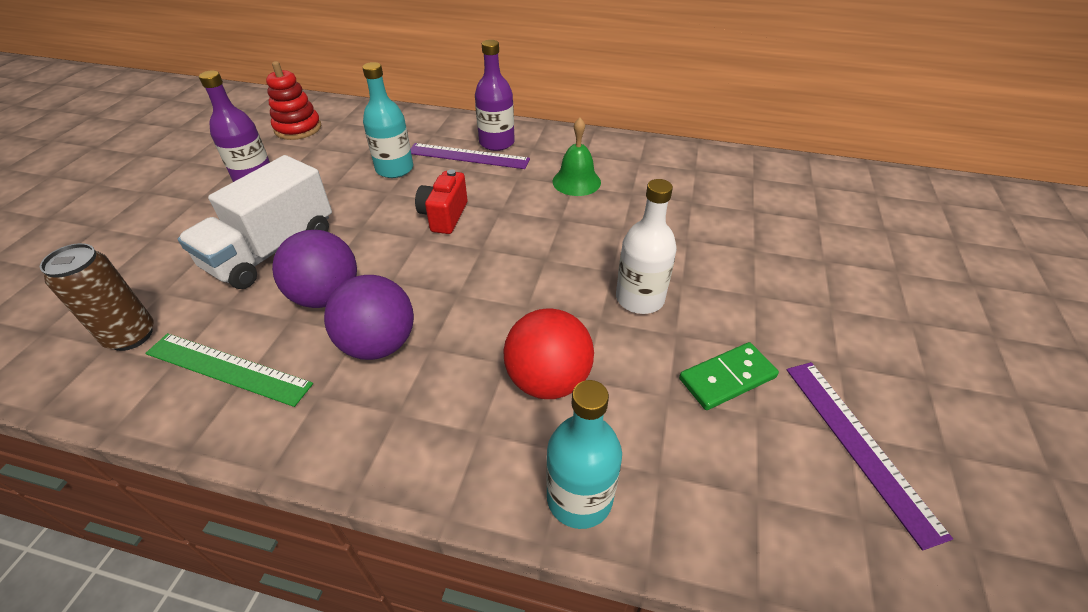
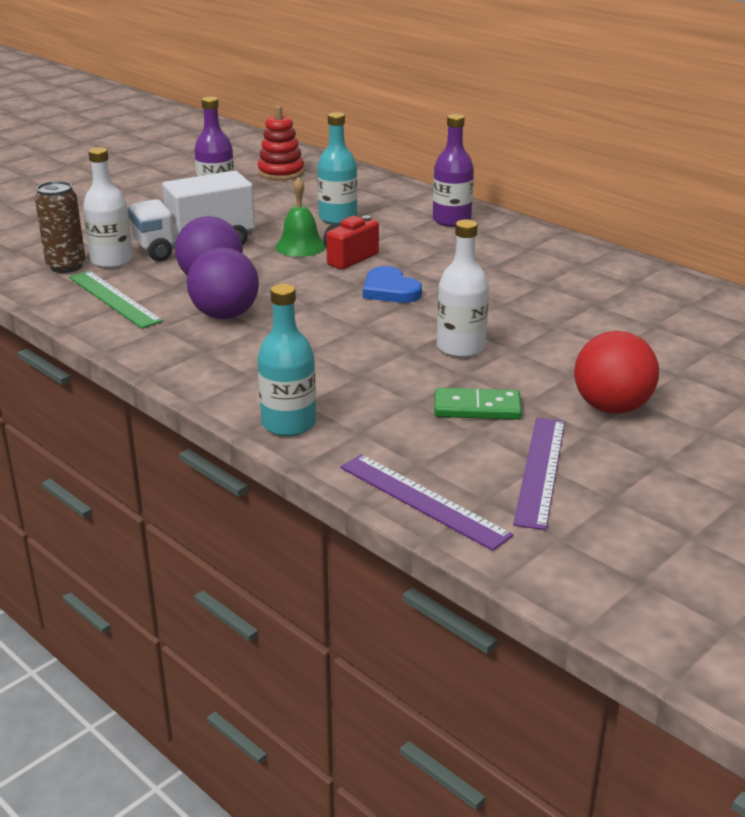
camera: 30 degrees right, 15 degrees down
purple ruler [411,143,530,169] -> purple ruler moved to [340,454,513,551]
red ball [503,308,594,399] -> red ball moved to [574,331,659,414]
green bell [552,118,601,196] -> green bell moved to [275,177,326,257]
none -> white bottle [83,147,133,268]
none -> blue heart [363,266,422,303]

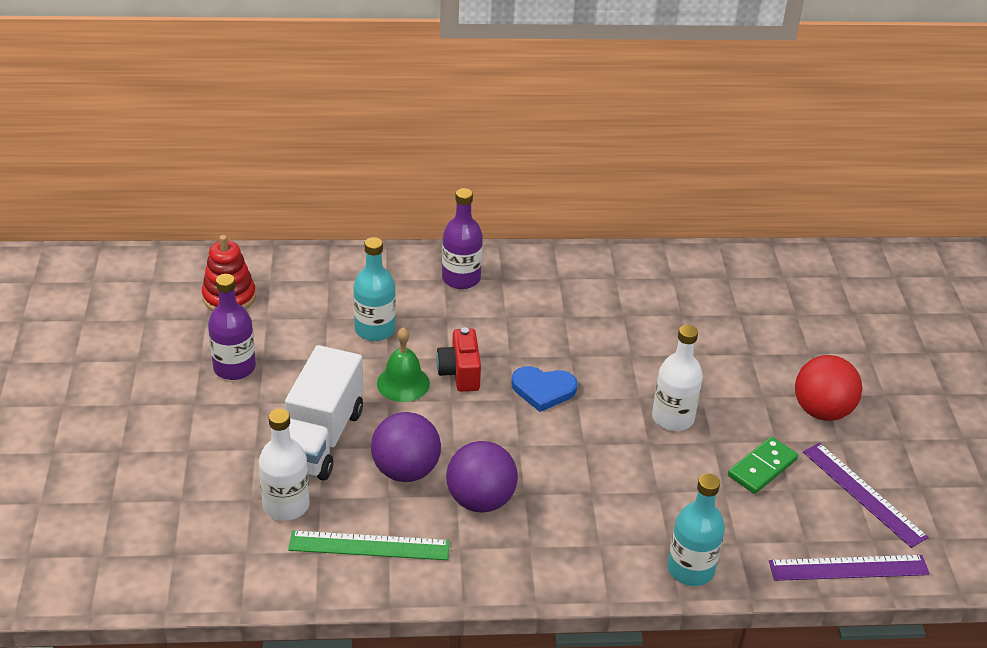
camera: 50 degrees left, 10 degrees up
brown can [35,181,86,273] -> none

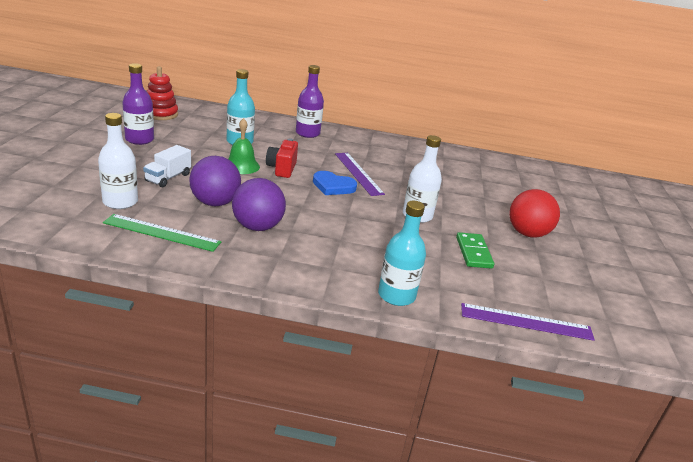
camera: 10 degrees right, 10 degrees down
white truck [285,345,363,481] -> white truck [143,145,191,187], size x0.55
green domino [728,436,798,494] -> green domino turned 60 degrees counterclockwise [456,232,494,269]
purple ruler [803,443,928,548] -> purple ruler moved to [335,153,385,196]

